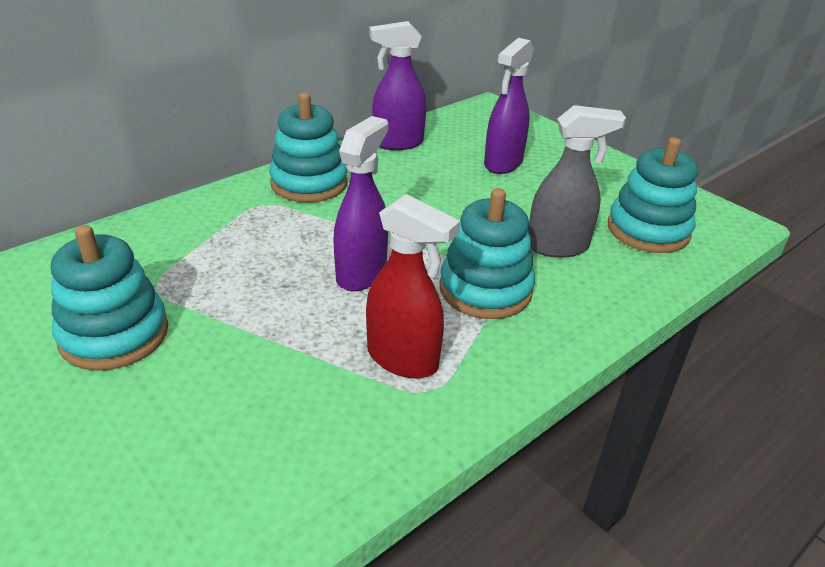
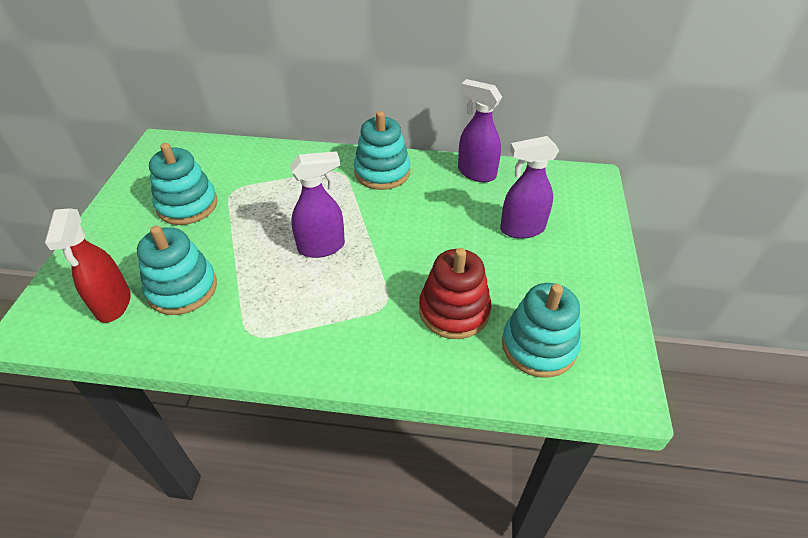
camera: 50 degrees right, 10 degrees up
red spray bottle [366,194,460,379] -> red spray bottle moved to [45,208,131,323]
turquoise stacking toy [439,188,535,319] -> turquoise stacking toy moved to [137,225,217,315]
grey spray bottle [528,105,626,258] -> red stacking toy [419,248,491,339]

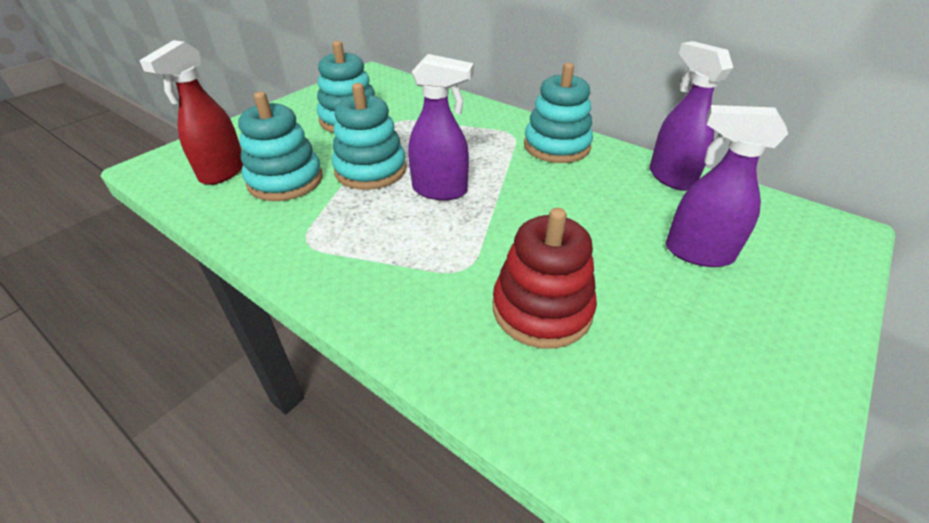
camera: 30 degrees right, 5 degrees down
turquoise stacking toy [502,283,581,378] -> turquoise stacking toy moved to [332,83,406,190]

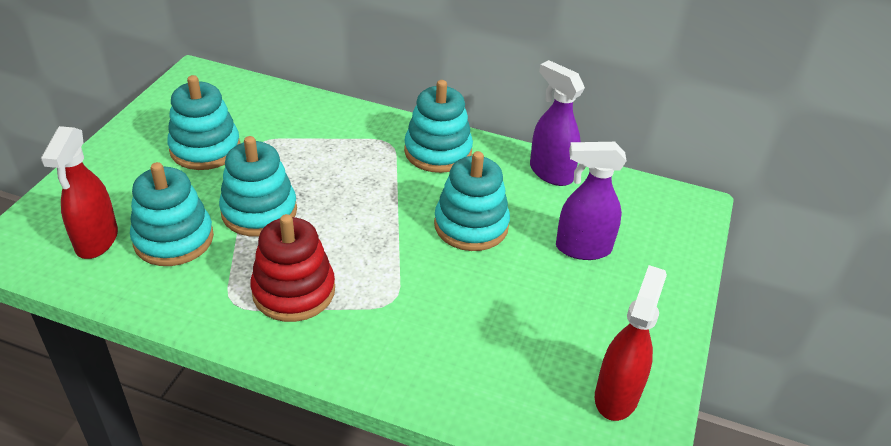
camera: 20 degrees left, 0 degrees up
purple spray bottle [408,54,474,200] -> none
red stacking toy [493,208,597,349] -> red stacking toy moved to [250,214,335,322]
none -> turquoise stacking toy [434,151,510,251]
none -> red spray bottle [595,265,667,421]

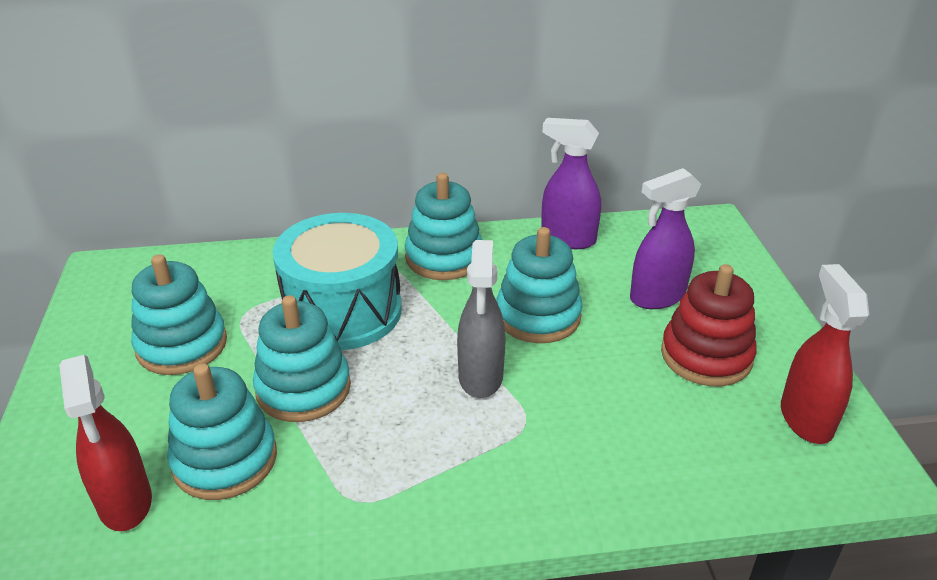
camera: 25 degrees left, 5 degrees down
red stacking toy [250,214,335,322] -> red stacking toy moved to [661,264,757,386]
none -> turquoise drum [273,213,402,350]
none -> grey spray bottle [457,240,506,398]

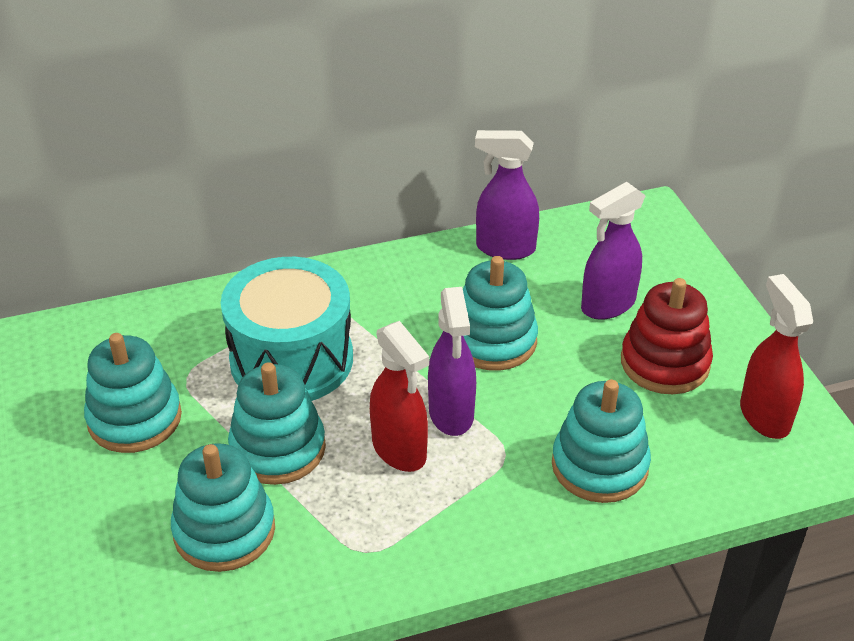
camera: 10 degrees left, 5 degrees up
red spray bottle [59,355,152,531] -> red spray bottle moved to [370,321,429,472]
turquoise stacking toy [405,173,482,280] -> turquoise stacking toy moved to [552,380,651,503]
grey spray bottle [457,240,506,398] -> purple spray bottle [428,287,476,436]

